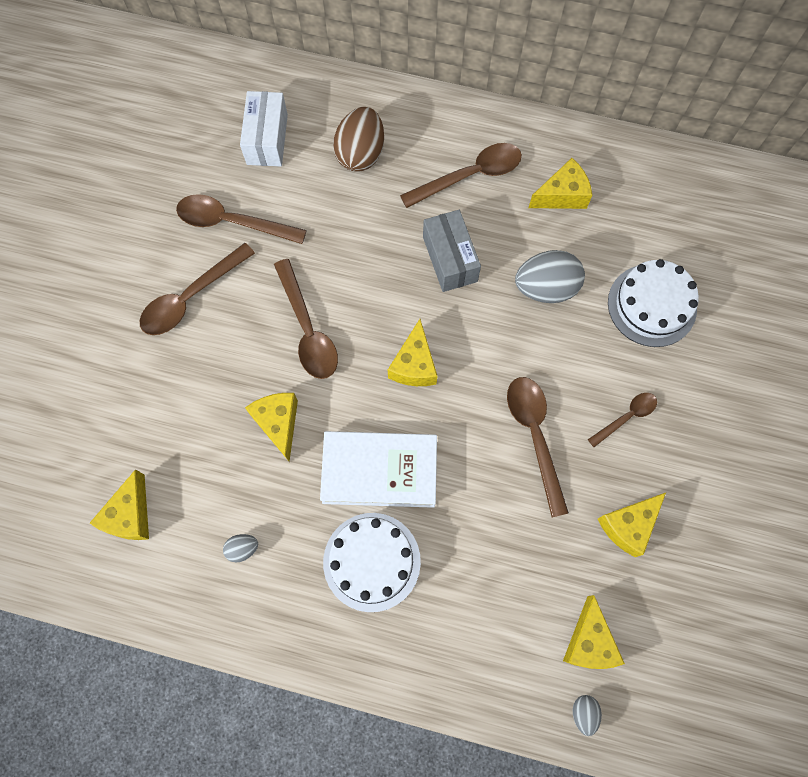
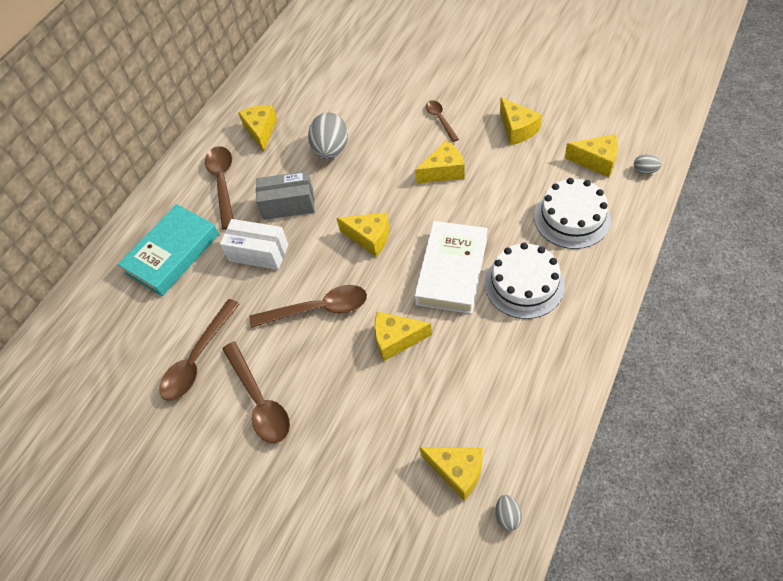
camera: 70 degrees left, 15 degrees down
grey egg [223,534,258,562] -> grey egg moved to [495,495,522,531]
white box [240,91,288,167] -> white box moved to [220,219,289,270]
brown egg [333,107,384,172] -> turquoise book [118,204,219,296]
brown spoon [507,377,569,517] -> yellow cheese [415,140,465,184]
white cake [608,259,699,347] -> white cake moved to [534,178,611,249]

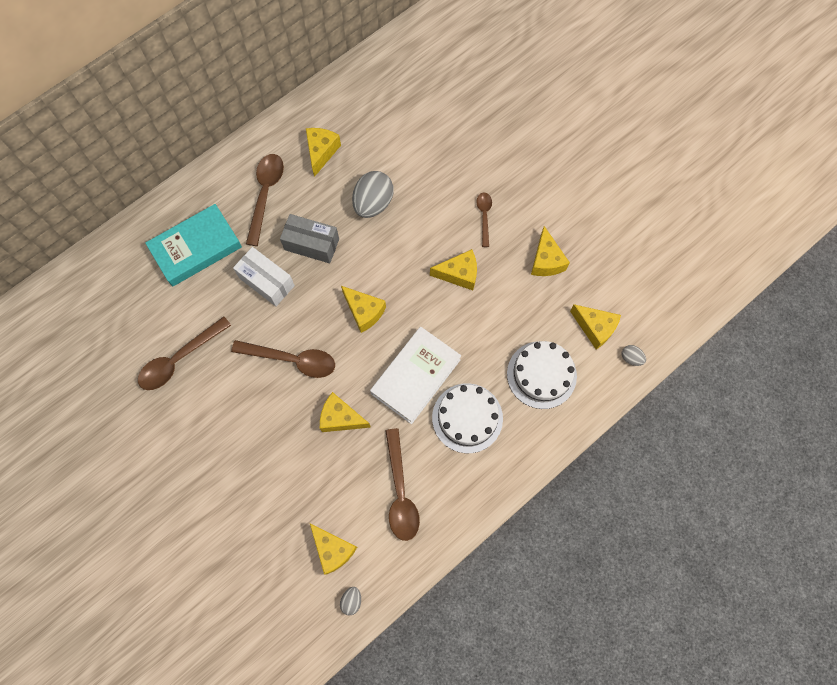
camera: 15 degrees right, 15 degrees up
brown spoon [222,341,290,443] -> brown spoon moved to [385,428,420,541]

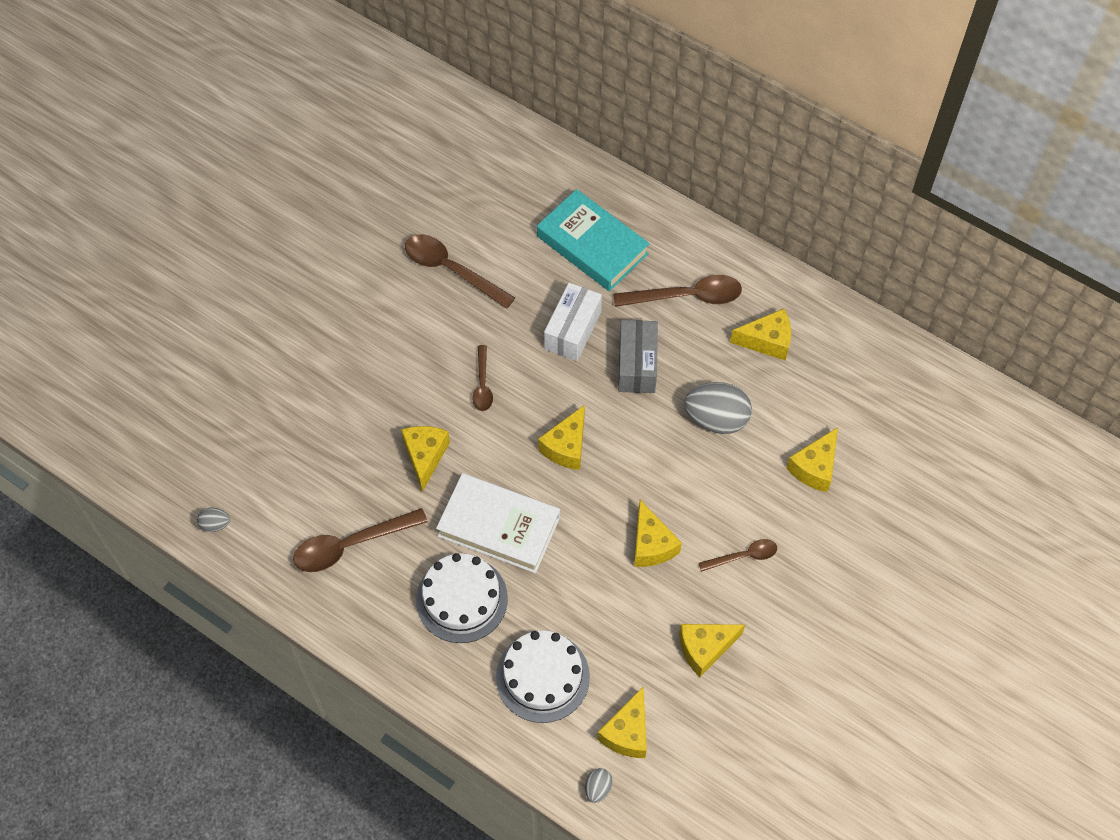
camera: 75 degrees right, 10 degrees down
brown spoon [231,340,335,378] -> brown spoon [472,345,493,411], size x0.58
yellow cheese [310,523,357,575] -> yellow cheese moved to [786,427,838,492]

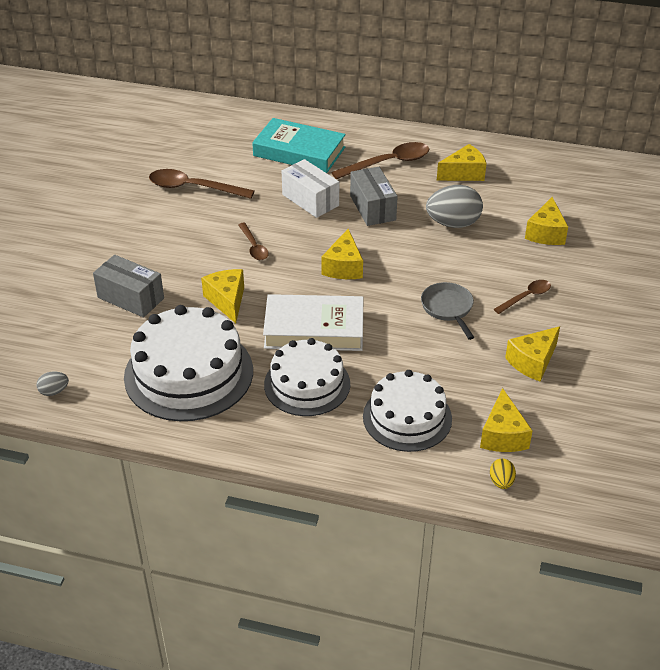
camera: 20 degrees left, 20 degrees down
brown spoon [293,508,428,572] -> white cake [124,305,253,421]
white box [544,283,602,361] -> white box turned 45 degrees counterclockwise [282,159,339,218]
grey egg [585,768,613,803] -> yellow egg [490,459,516,489]
yellow cheese [634,500,682,567] -> grey pan [421,282,474,340]
none -> grey box [93,255,164,318]

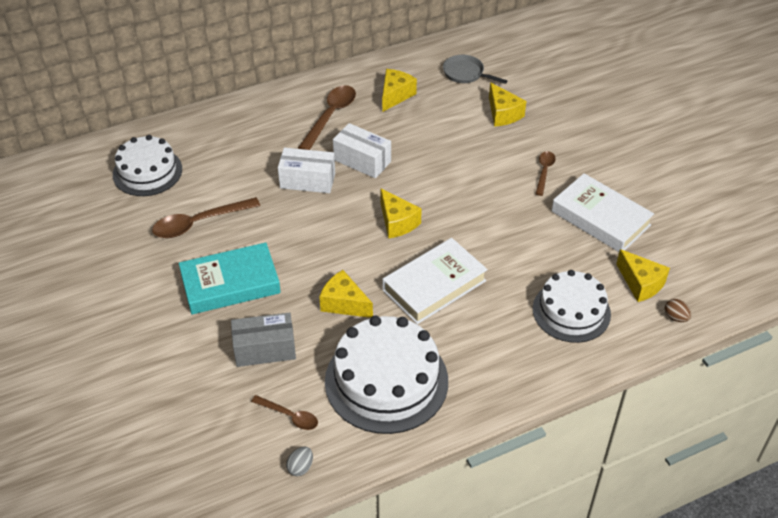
camera: 40 degrees left, 5 degrees up
brown spoon [238,223,269,260] -> brown spoon moved to [251,395,318,430]
turquoise book [252,118,346,173] -> turquoise book moved to [179,242,281,315]
white cake [264,338,350,416] -> white cake moved to [113,135,182,196]
grey box [350,167,398,226] -> white box [333,123,391,178]
grey pan [421,282,474,340] -> grey pan moved to [443,55,507,84]
grey egg [426,185,483,228] -> none
yellow egg [490,459,516,489] -> brown egg [665,299,691,322]
yellow cheese [505,326,560,382] -> white book [552,173,654,252]

